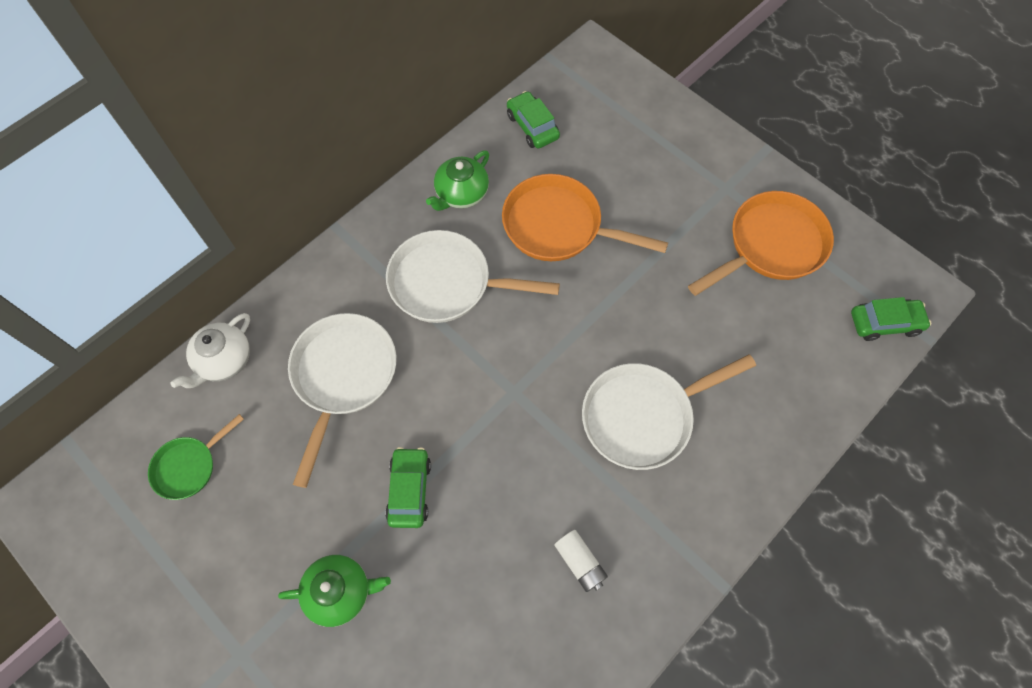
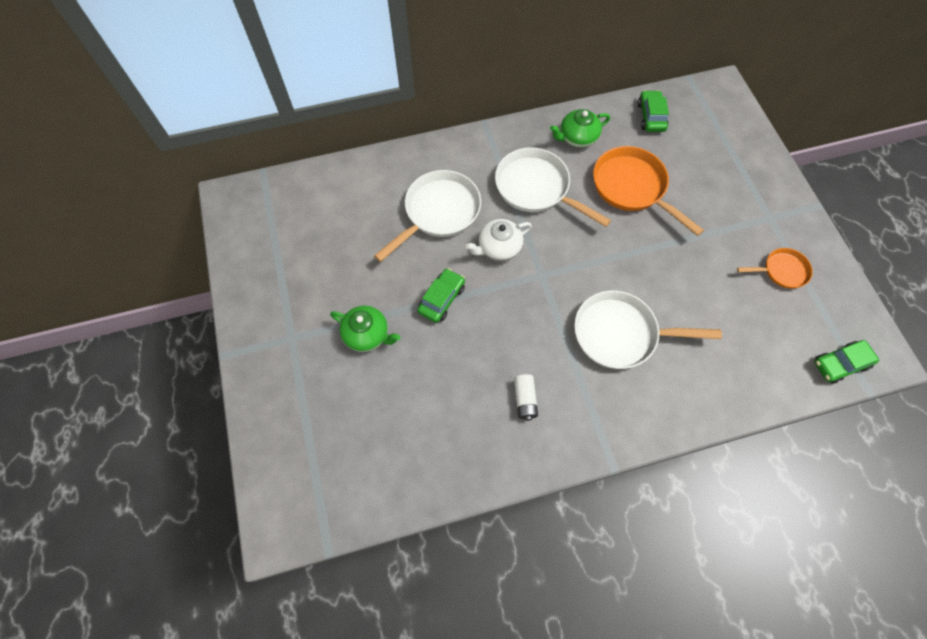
camera: 30 degrees right, 0 degrees up
green pan [148,414,244,500] -> none
white teapot [170,313,250,388] -> white teapot moved to [466,219,532,261]
orange pan [688,191,834,296] -> orange pan [737,248,813,289], size x0.56
green car [851,297,931,341] -> green car turned 135 degrees clockwise [814,340,879,384]

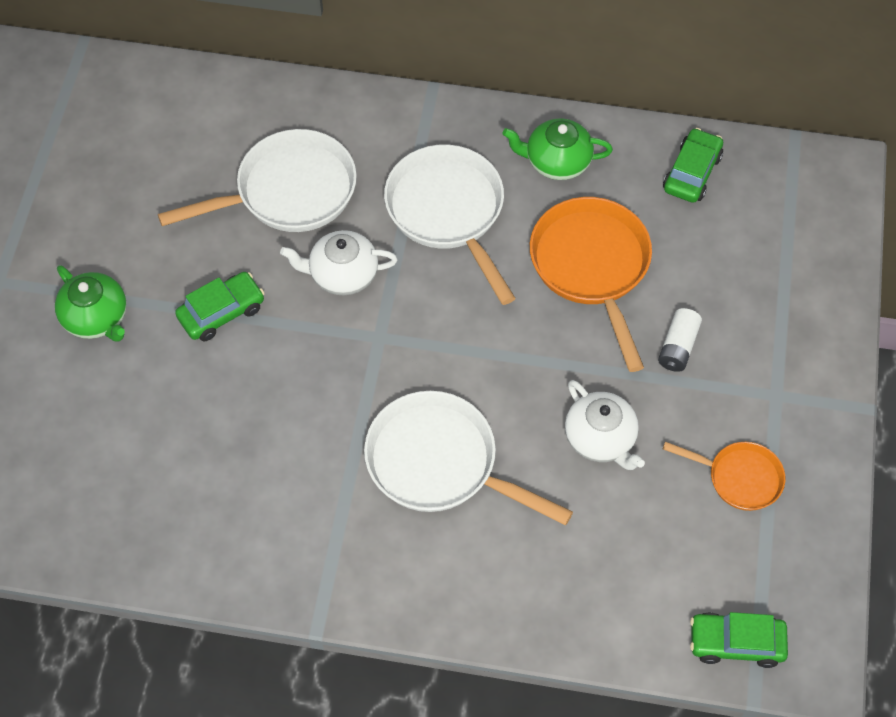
camera: 25 degrees right, 5 degrees down
white battery [514,374,538,421] -> white battery moved to [658,308,702,372]
none -> white teapot [565,380,645,470]

